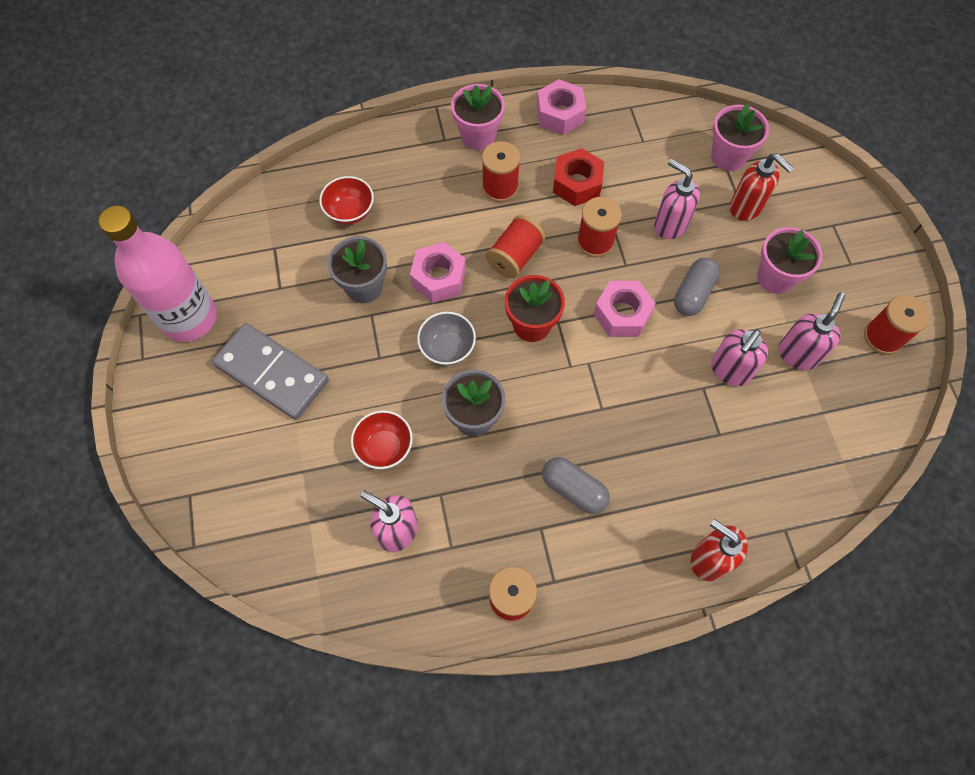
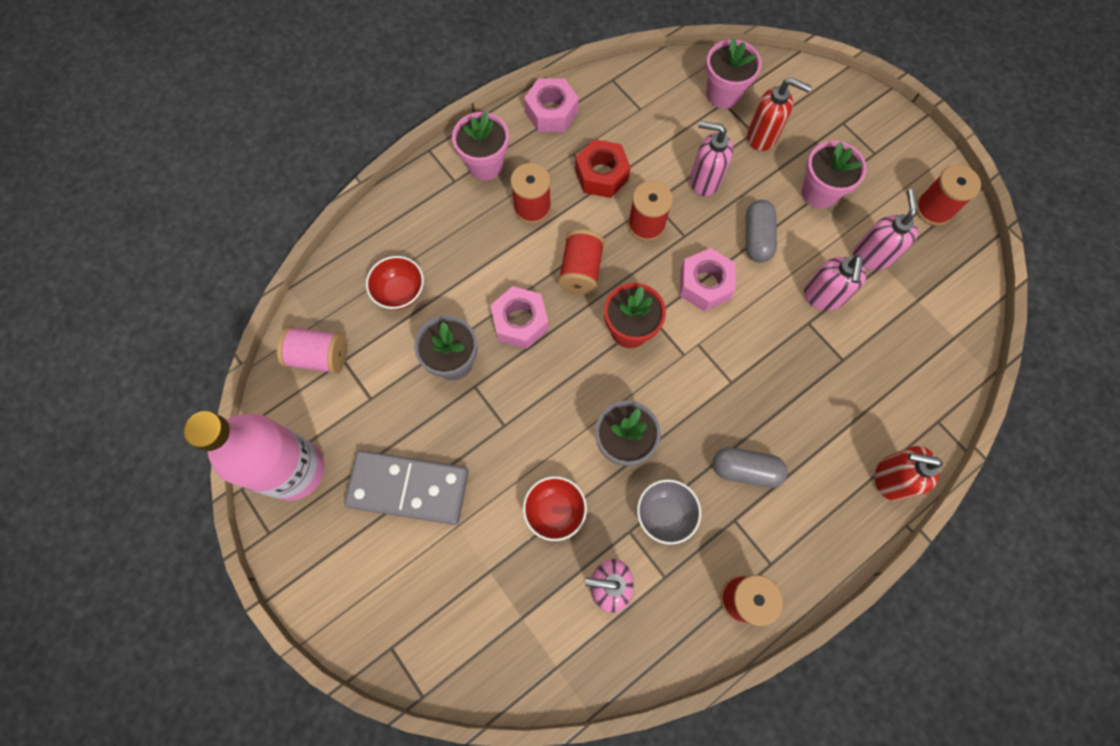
camera: 25 degrees left, 5 degrees up
grey bowl [417,312,476,365] -> grey bowl moved to [637,479,701,544]
none -> pink spool [277,326,347,374]

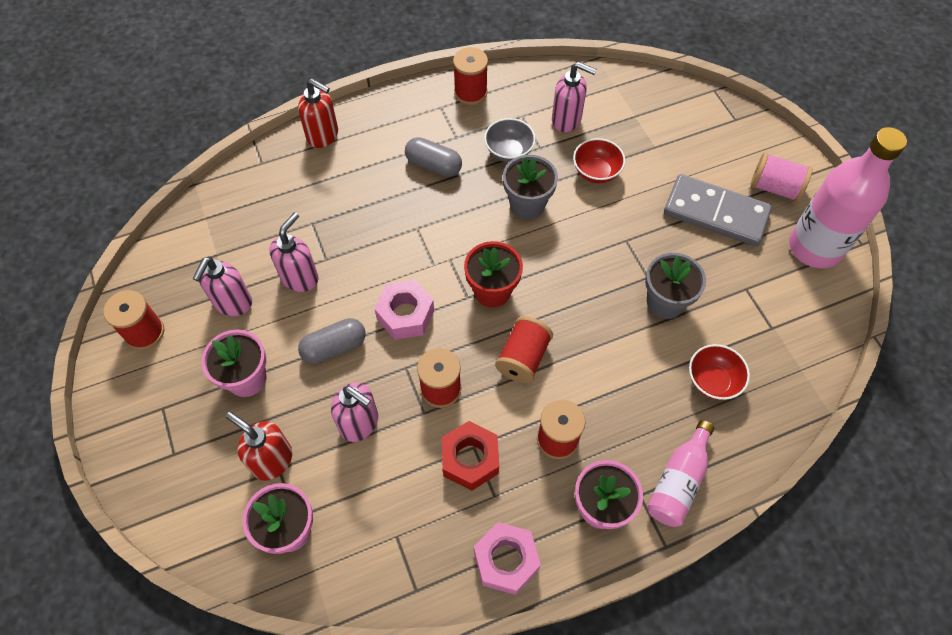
camera: 165 degrees left, 10 degrees down
pink spool [277,326,347,374] -> pink spool moved to [750,152,813,202]
pink nut [490,286,549,349] -> none
grey capsule [746,200,777,262] -> grey capsule turned 45 degrees clockwise [298,318,366,364]
none -> pink bottle [647,420,714,527]

